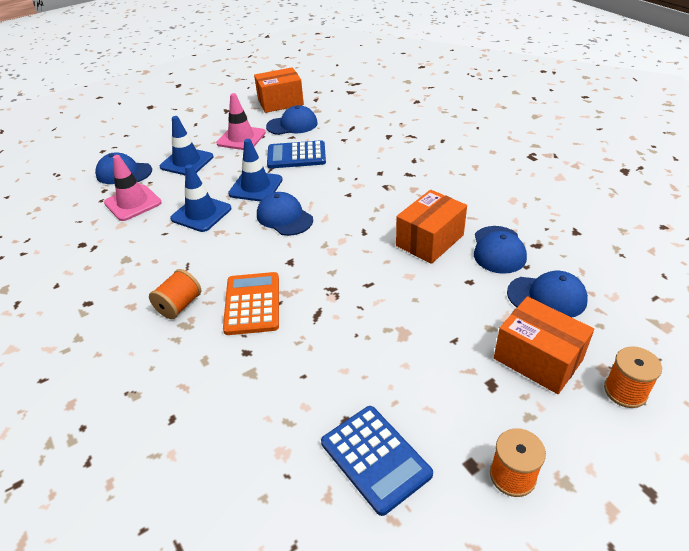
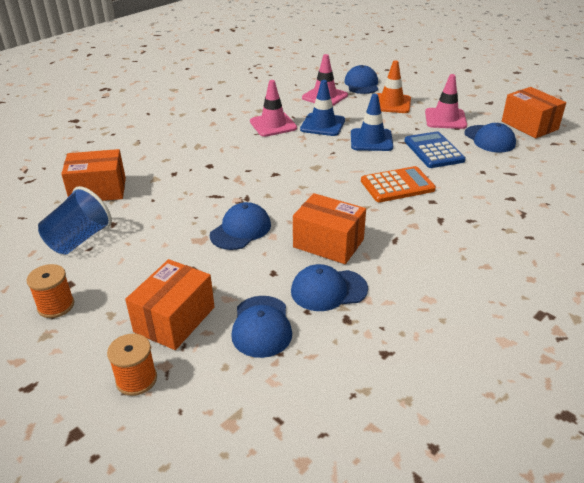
camera: 75 degrees right, 5 degrees down
orange spool [149,269,201,319] -> none
blue traffic cone [160,116,213,175] -> orange traffic cone [377,60,411,113]
orange calculator [223,272,279,335] -> orange calculator moved to [361,166,436,202]
blue cap [257,192,313,236] -> blue cap moved to [210,202,271,250]
blue calculator [321,406,433,516] -> blue cup [38,186,112,254]
none -> orange box [61,149,126,201]
none -> pink traffic cone [250,80,297,137]

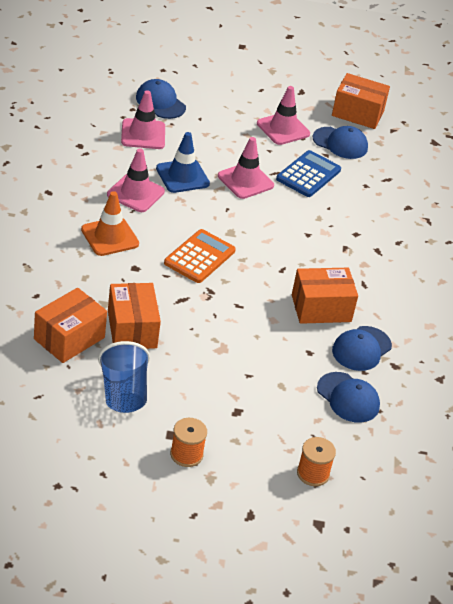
camera: 45 degrees left, 5 degrees up
orange box [125,259,215,350] -> orange box moved to [108,283,161,349]
blue cap [210,202,271,250] -> none
blue traffic cone [351,94,393,151] -> pink traffic cone [218,137,274,199]
orange calculator [361,166,436,202] -> orange calculator moved to [164,229,236,283]
orange traffic cone [377,60,411,113] -> orange traffic cone moved to [81,191,139,256]
blue calculator [404,131,466,168] -> blue calculator turned 90 degrees clockwise [276,150,341,197]

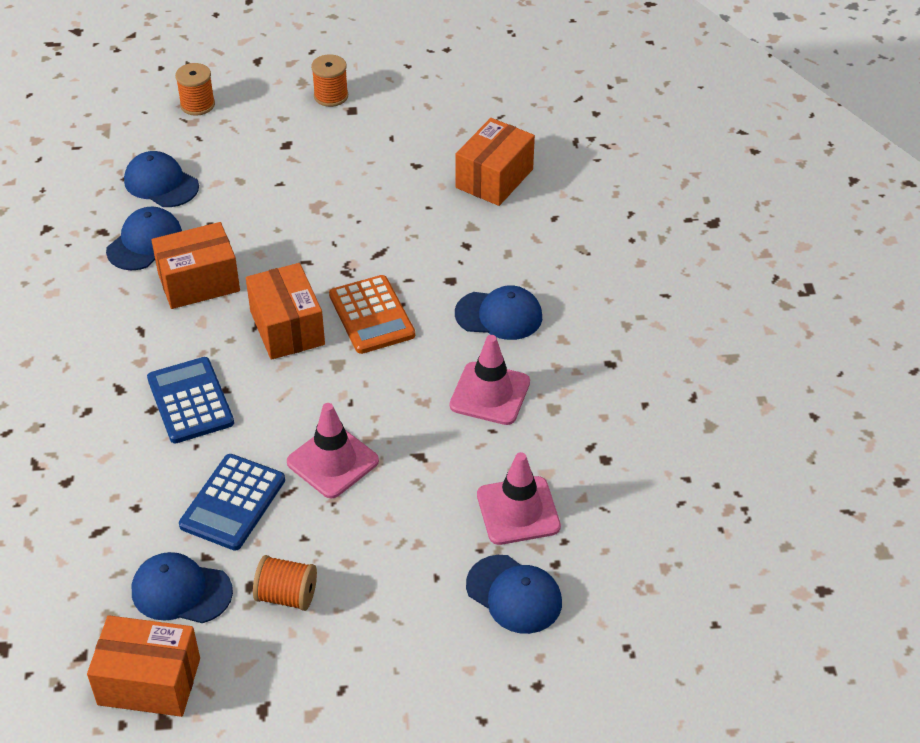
camera: 175 degrees right, 5 degrees up
orange traffic cone [81,191,139,256] -> blue cap [455,285,542,340]
blue cup [98,341,150,413] -> none
orange box [108,283,161,349] -> orange box moved to [246,263,325,360]
blue traffic cone [156,132,210,193] -> none
orange calculator [164,229,236,283] -> orange calculator turned 45 degrees counterclockwise [329,275,415,354]
pink traffic cone [257,86,310,145] -> orange spool [253,555,317,611]
none -> blue calculator [147,357,234,443]

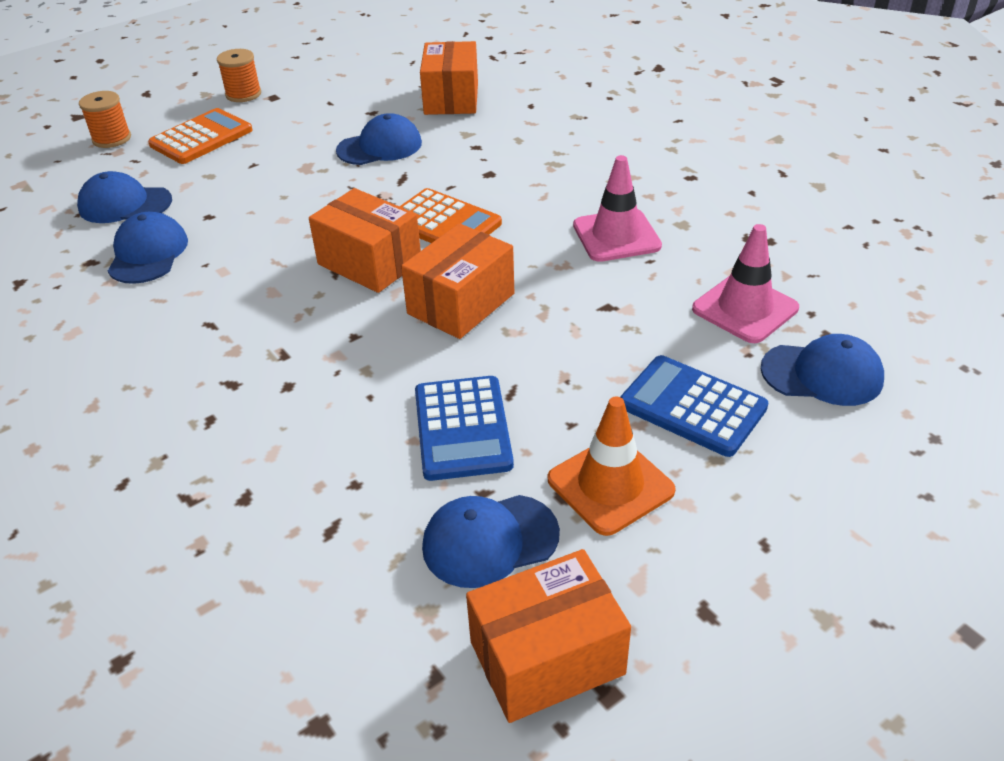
camera: 30 degrees left, 5 degrees down
blue calculator [147,357,234,443] -> blue calculator moved to [620,355,768,457]
orange box [152,222,240,309] -> orange box moved to [401,223,514,339]
orange spool [253,555,317,611] -> orange traffic cone [548,396,676,536]
pink traffic cone [287,403,379,499] -> none
blue cap [455,285,542,340] -> blue cap moved to [336,113,422,165]
none -> orange calculator [148,108,253,164]

